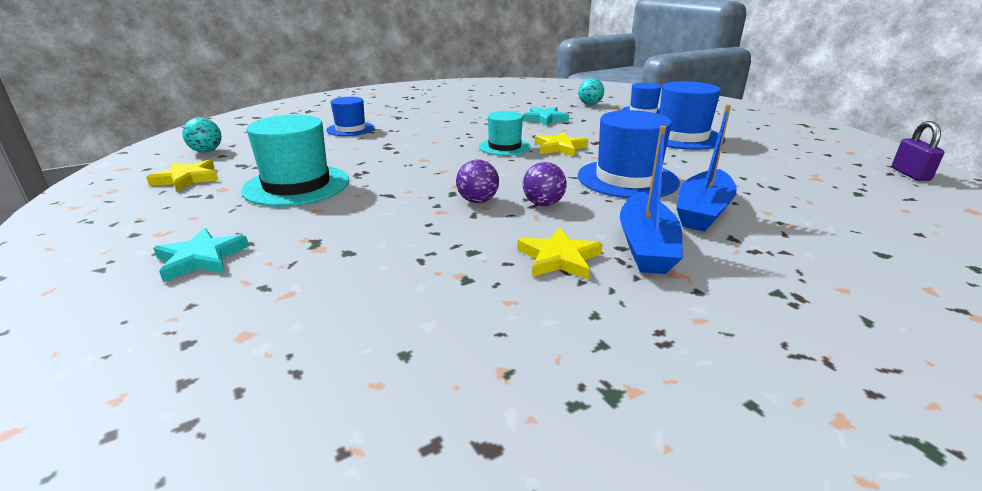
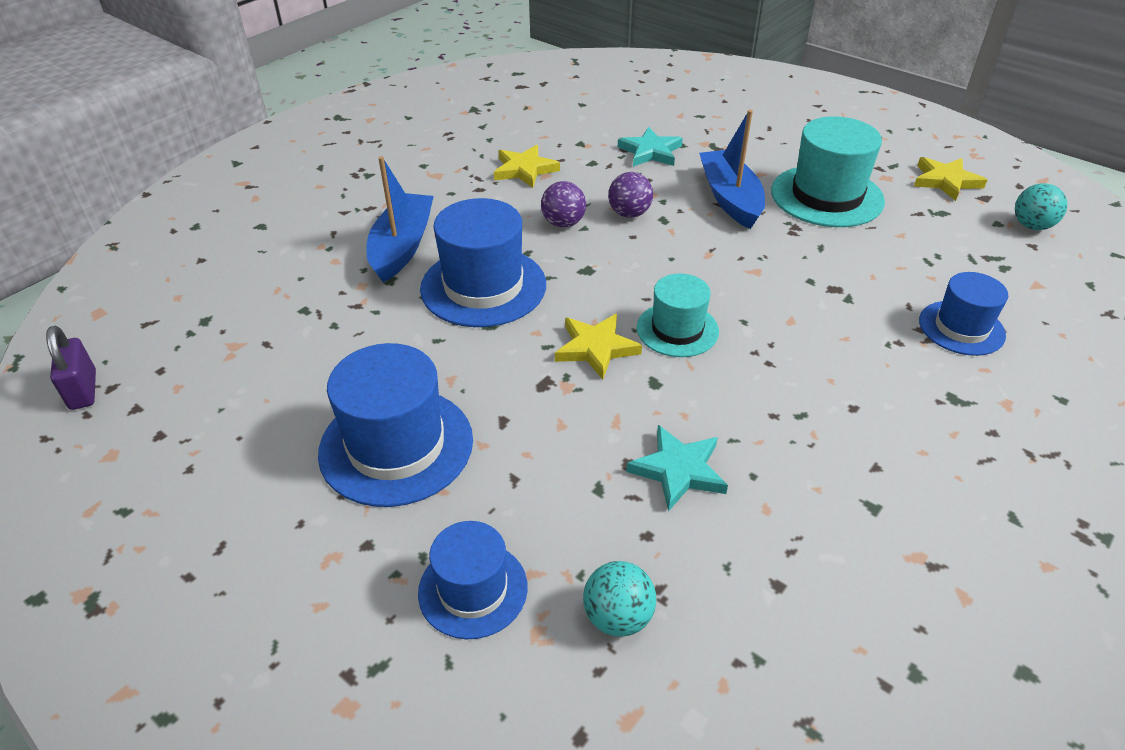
camera: 160 degrees right, 15 degrees up
turquoise star [153,228,249,282] -> turquoise star moved to [618,127,683,167]
blue boat [620,126,683,274] -> blue boat moved to [699,110,765,229]

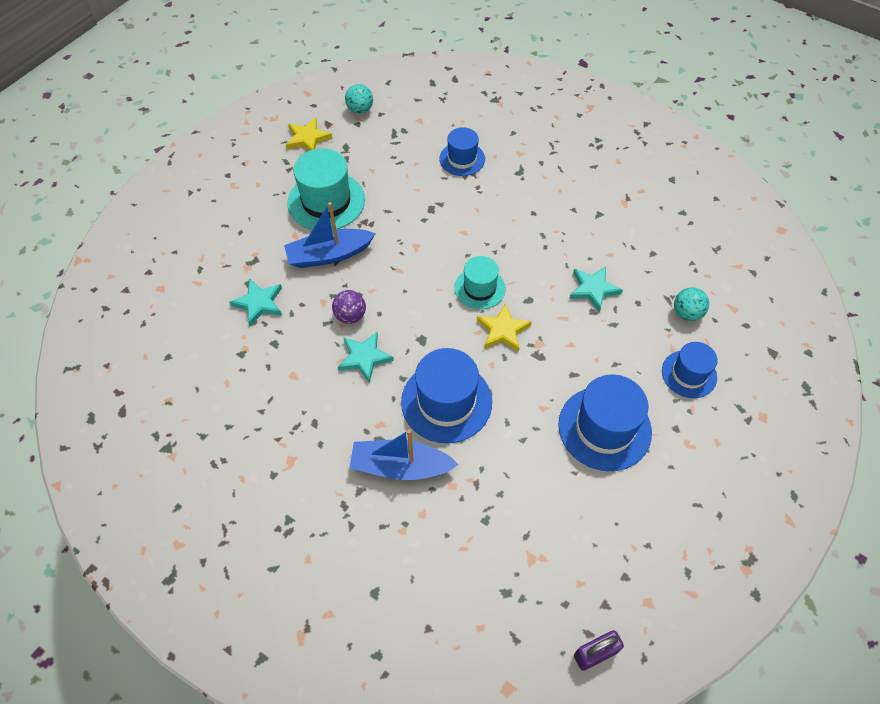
camera: 95 degrees left, 15 degrees up
yellow star [494,145,560,188] -> none
purple ball [541,181,586,228] -> turquoise star [338,332,394,383]

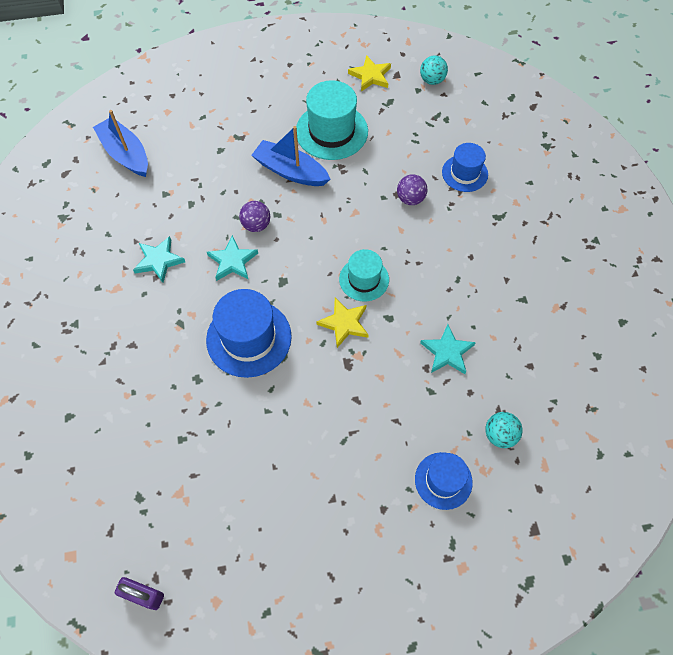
camera: 45 degrees right, 5 degrees up
turquoise star [229,278,282,326] -> turquoise star moved to [133,236,185,283]
blue boat [350,429,458,480] -> blue boat moved to [93,110,148,177]
blue hat [558,374,652,471] -> none
none -> purple ball [397,174,427,205]

